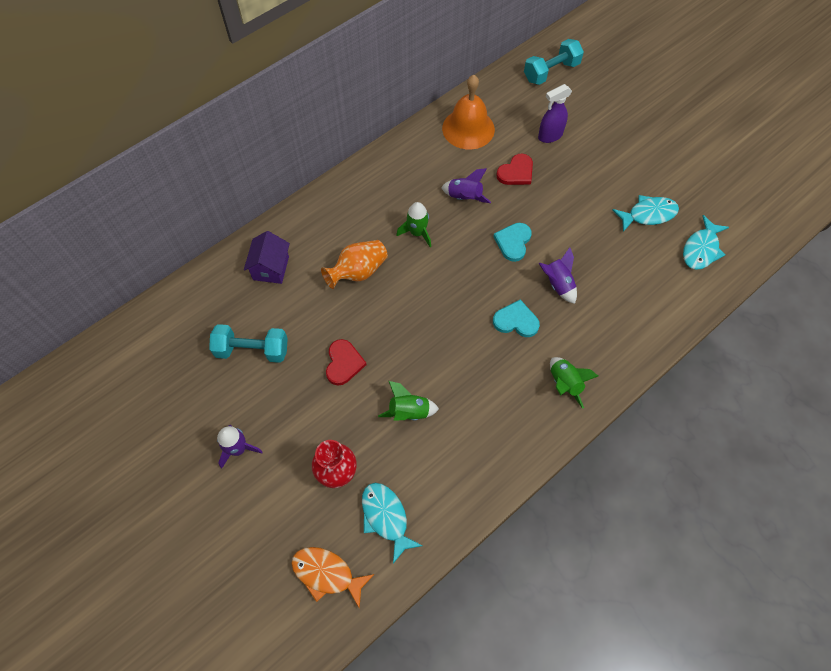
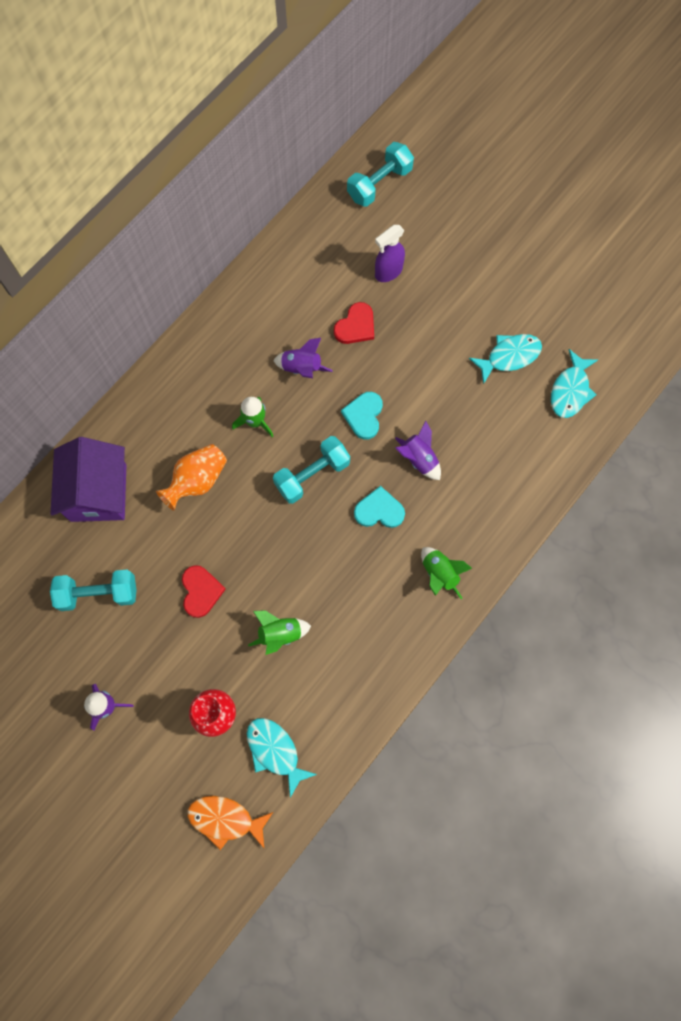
camera: 10 degrees left, 10 degrees up
purple house [244,231,290,284] -> purple house [50,437,126,522], size x1.61
orange bell [442,75,495,149] -> none
none -> turquoise dumbbell [273,436,350,504]

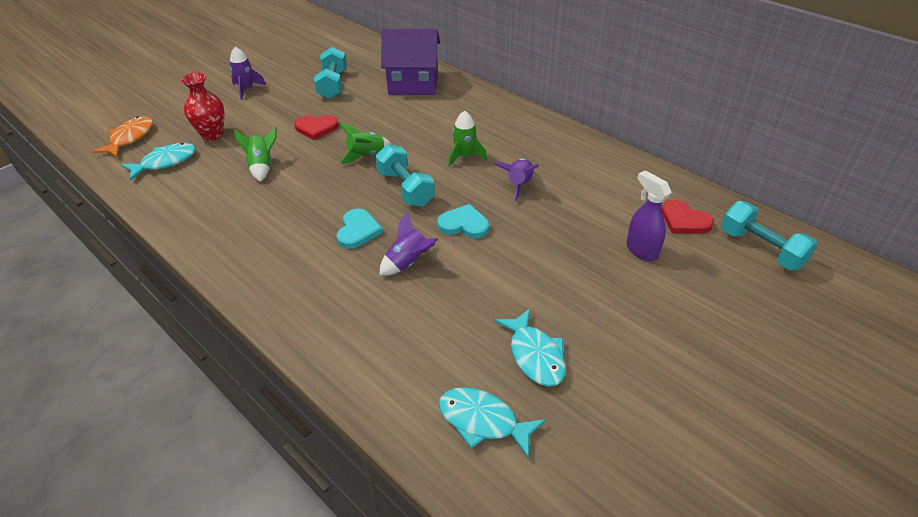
camera: 95 degrees right, 30 degrees down
orange vase [156,444,227,511] -> none
red heart [334,302,374,344] -> red heart moved to [662,200,714,234]
green rocket [421,547,472,599] -> green rocket moved to [339,123,391,164]

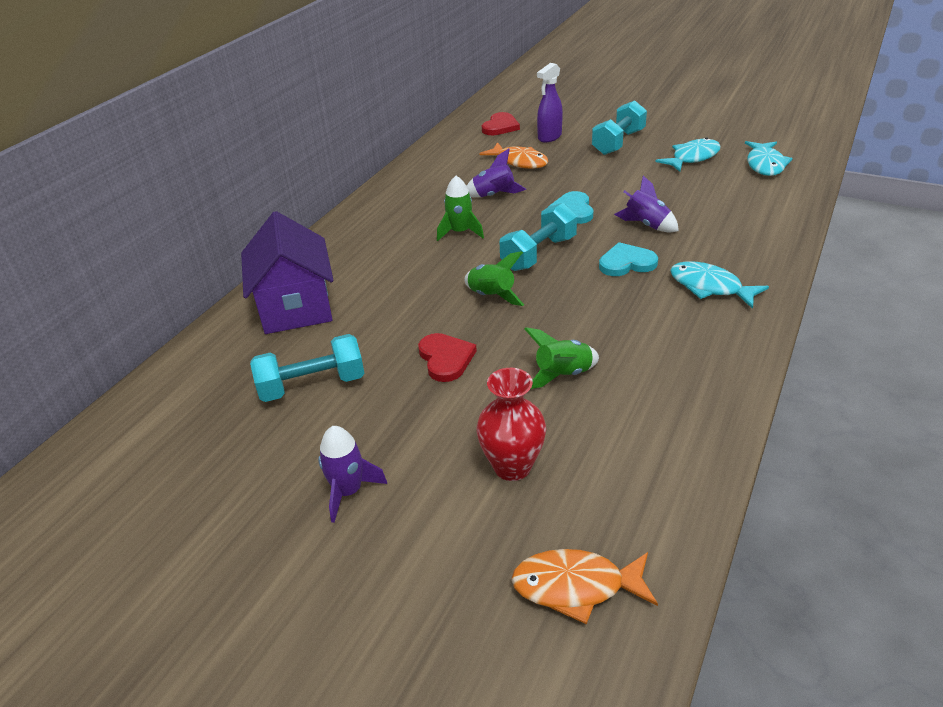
camera: 105 degrees left, 5 degrees down
turquoise fish [121,143,196,181] -> turquoise fish moved to [670,262,769,309]
turquoise dumbbell [721,201,818,270] -> turquoise dumbbell moved to [592,100,647,155]
none -> orange fish [479,142,549,169]

